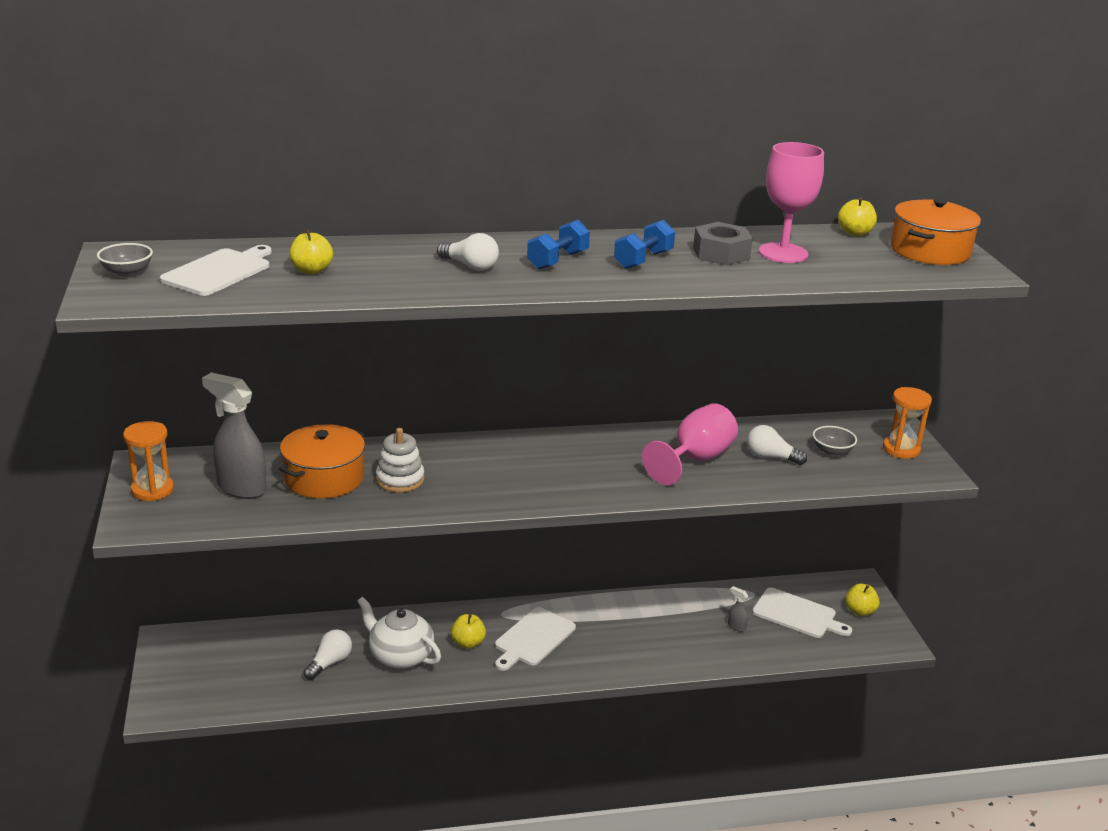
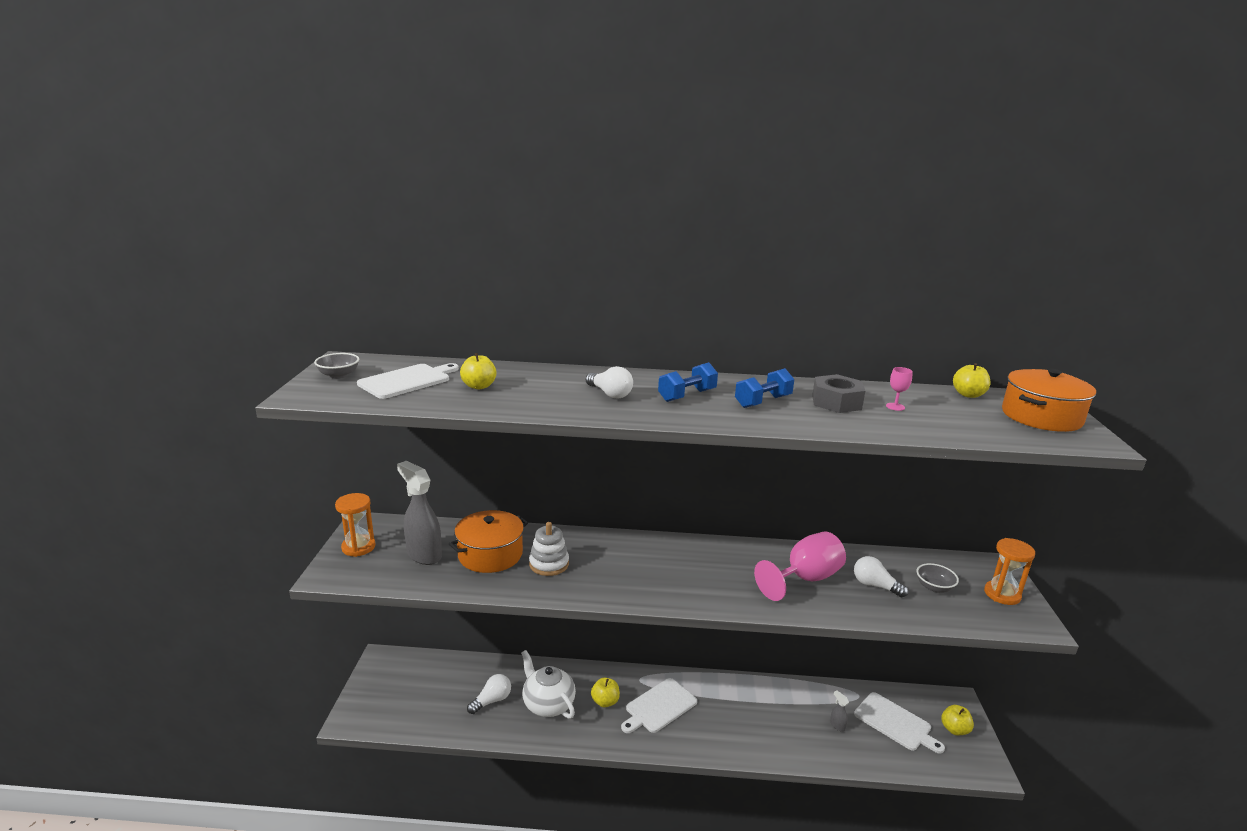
camera: 15 degrees right, 5 degrees down
pink goblet [759,142,824,263] -> pink goblet [886,367,913,411], size x0.41

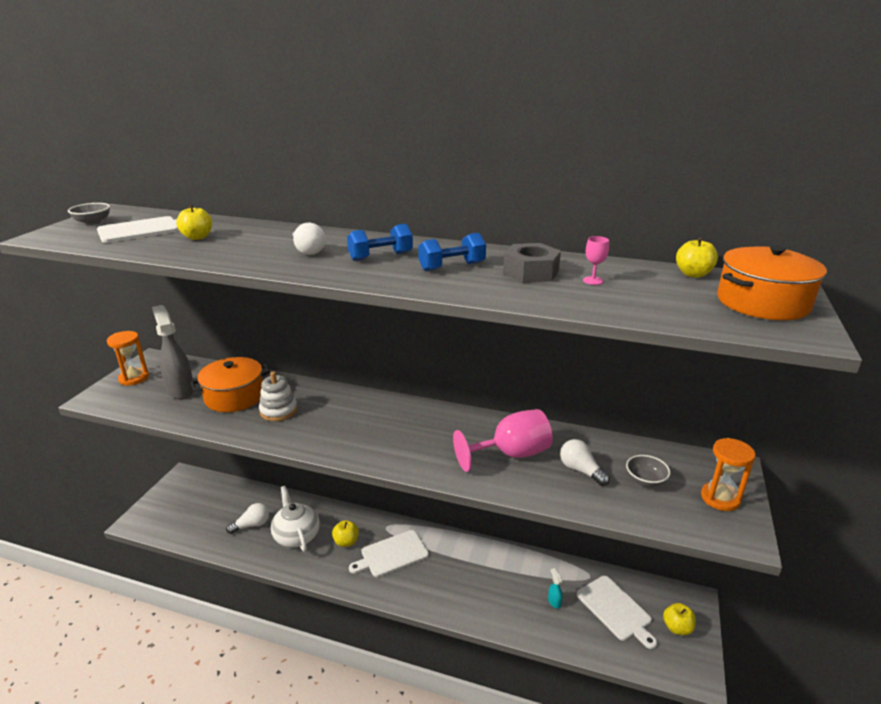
camera: 15 degrees right, 5 degrees up
grey spray bottle [830,690,849,732] -> turquoise spray bottle [548,568,563,609]

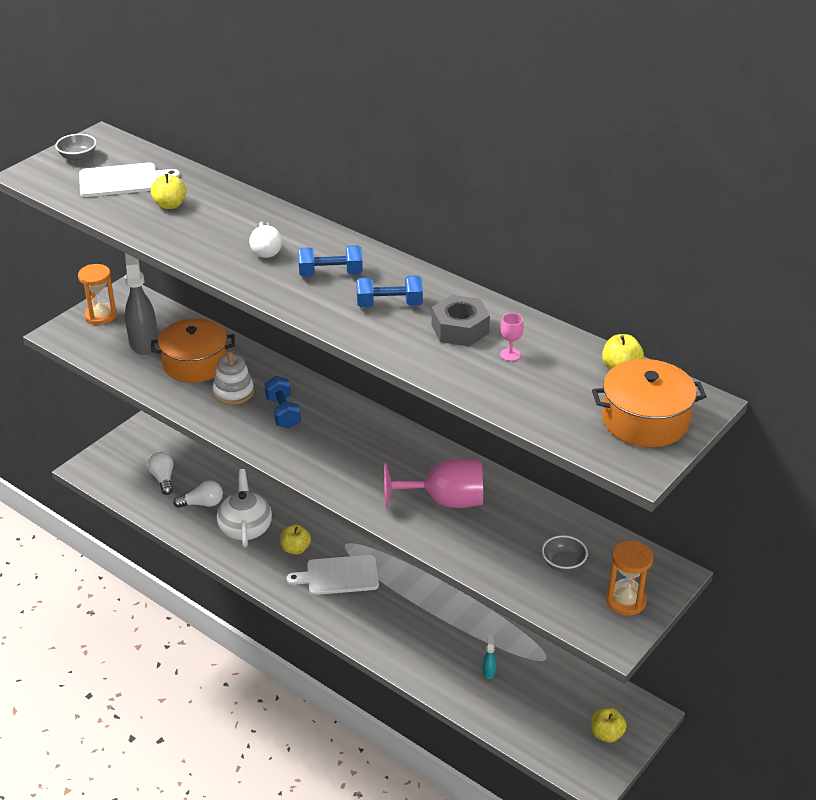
camera: 20 degrees right, 10 degrees up
white light bulb [560,439,610,486] -> white light bulb moved to [147,452,173,495]
white cutting board [577,576,657,649] -> none
none -> blue dumbbell [264,376,301,429]

